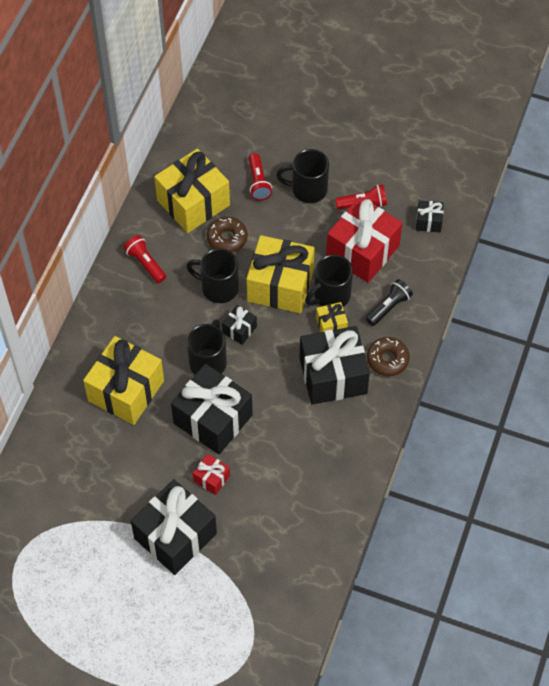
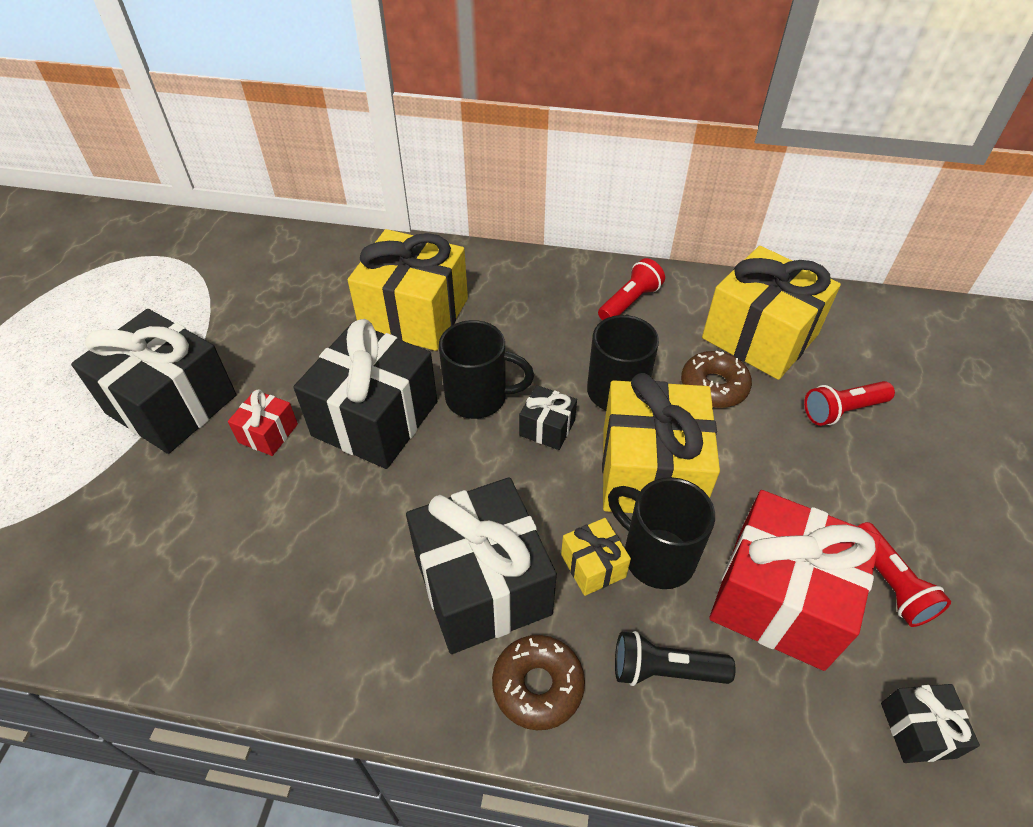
camera: 80 degrees right, 10 degrees down
black mug [276,149,329,203] -> none
black flashlight [366,279,413,326] -> black flashlight turned 150 degrees clockwise [615,631,736,686]

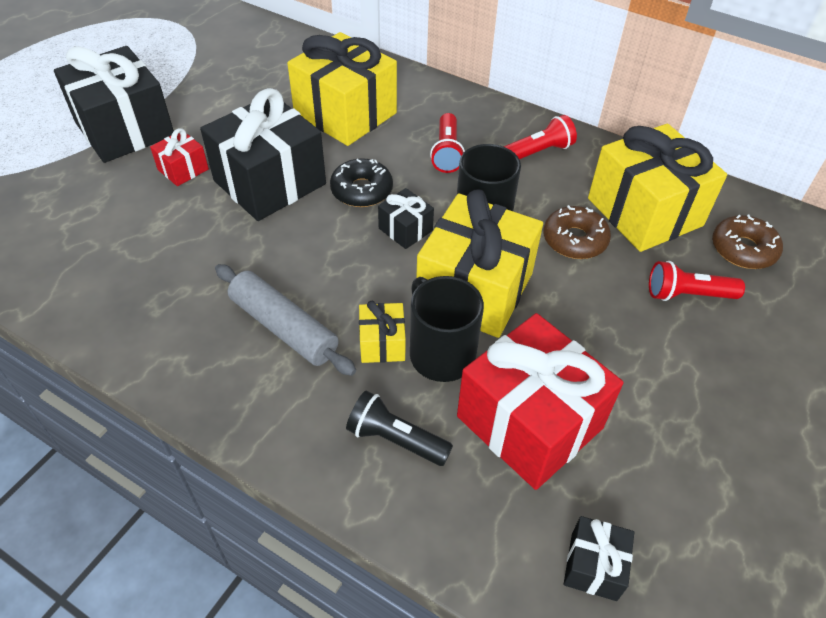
camera: 20 degrees right, 0 degrees up
black gift [406,477,557,654] -> grey rolling pin [215,264,356,376]
black mug [439,320,534,419] -> black donut [330,158,393,207]
brown donut [492,635,585,730] -> brown donut moved to [712,215,783,269]
red flashlight [858,522,951,627] -> red flashlight moved to [430,113,465,173]

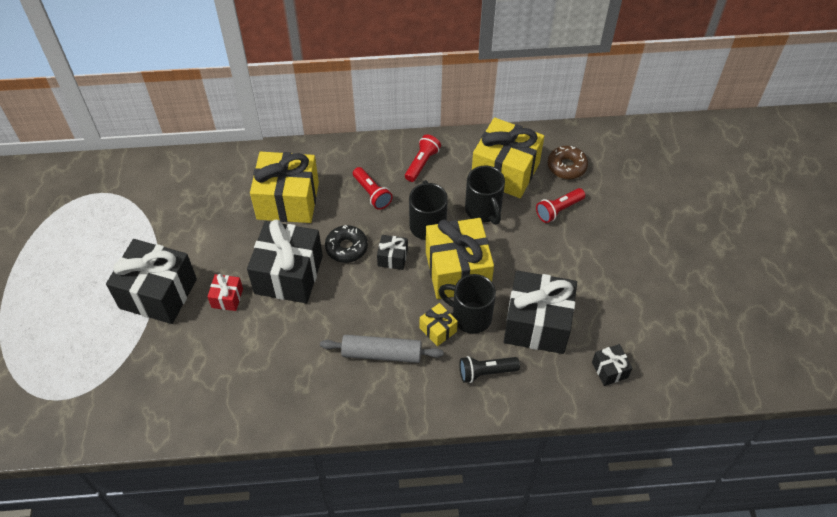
camera: 35 degrees left, 5 degrees up
red gift [457,313,624,490] -> black gift [504,270,577,354]
brown donut [543,205,611,259] -> black mug [465,166,505,225]

